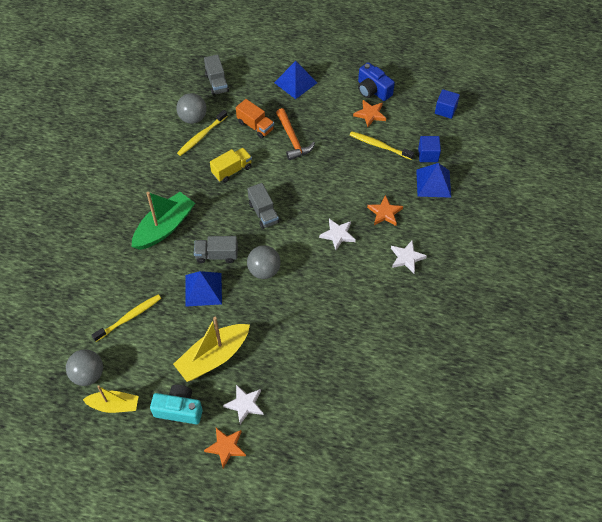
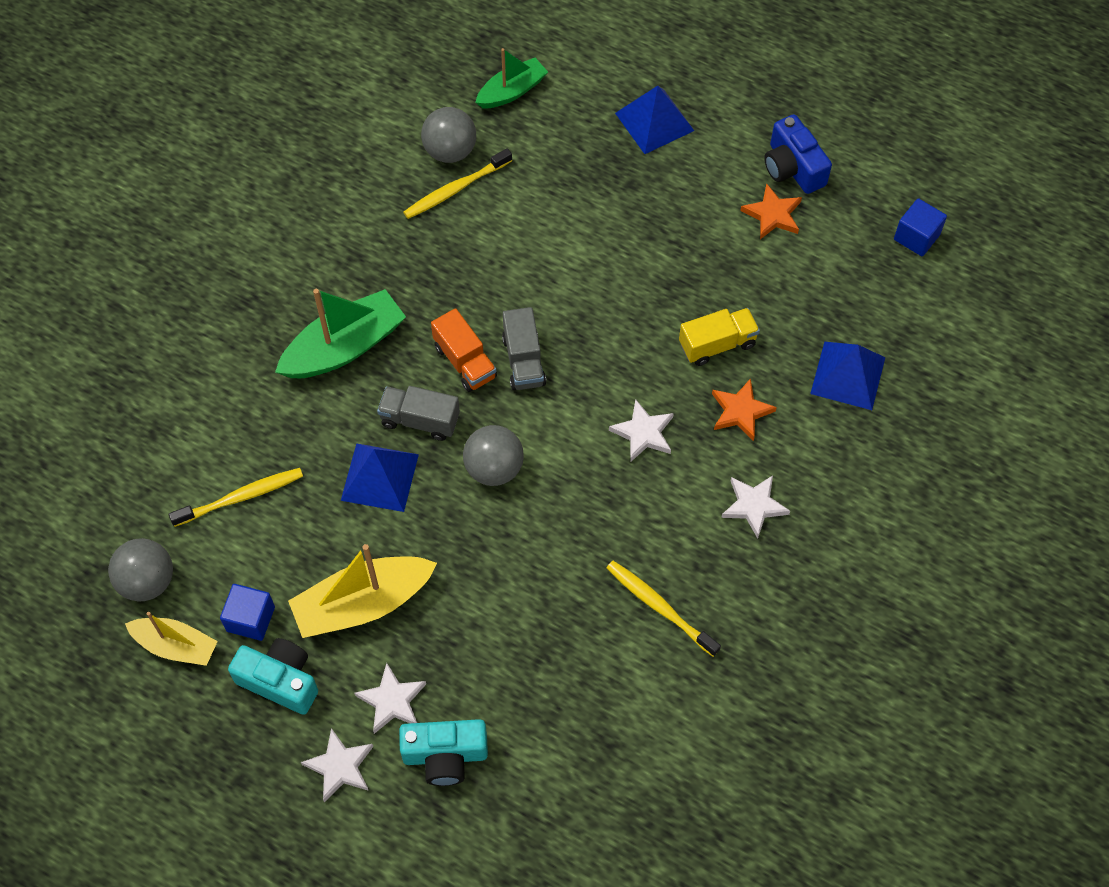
camera: 15 degrees right, 5 degrees up
grey truck [204,54,229,95] -> green boat [475,48,548,108]
orange star [204,428,246,468] -> white star [301,728,373,802]
yellow truck [210,148,252,183] -> yellow truck moved to [679,308,760,366]
orange truck [236,99,274,139] -> orange truck moved to [431,308,497,392]
orange hammer [276,108,315,161] -> none
yellow toothbrush [350,131,414,160] -> yellow toothbrush moved to [607,561,721,657]
blue cube [418,136,441,162] -> blue cube moved to [220,584,275,641]
none -> turquoise camera [399,719,488,786]

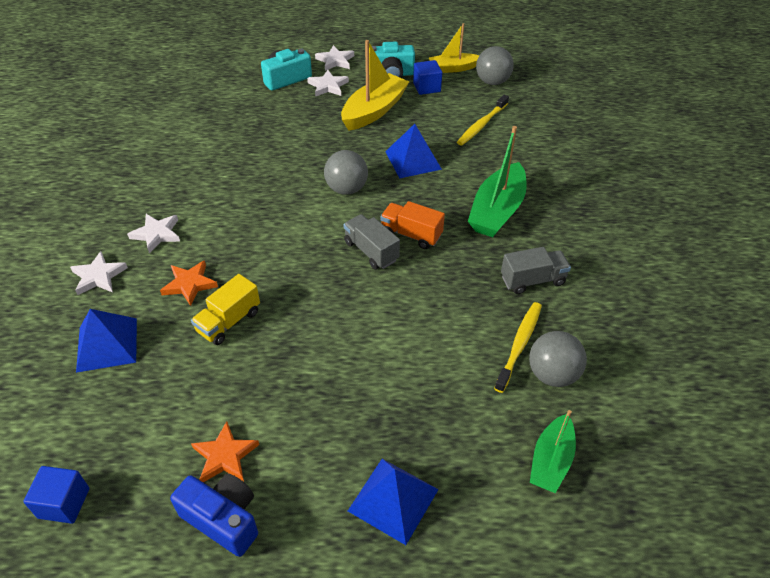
camera: 150 degrees right, 15 degrees down
grey truck [377,386,460,441] -> grey truck moved to [501,247,571,294]
yellow toothbrush [607,561,721,657] -> none
white star [609,399,674,462] -> white star moved to [70,251,128,295]

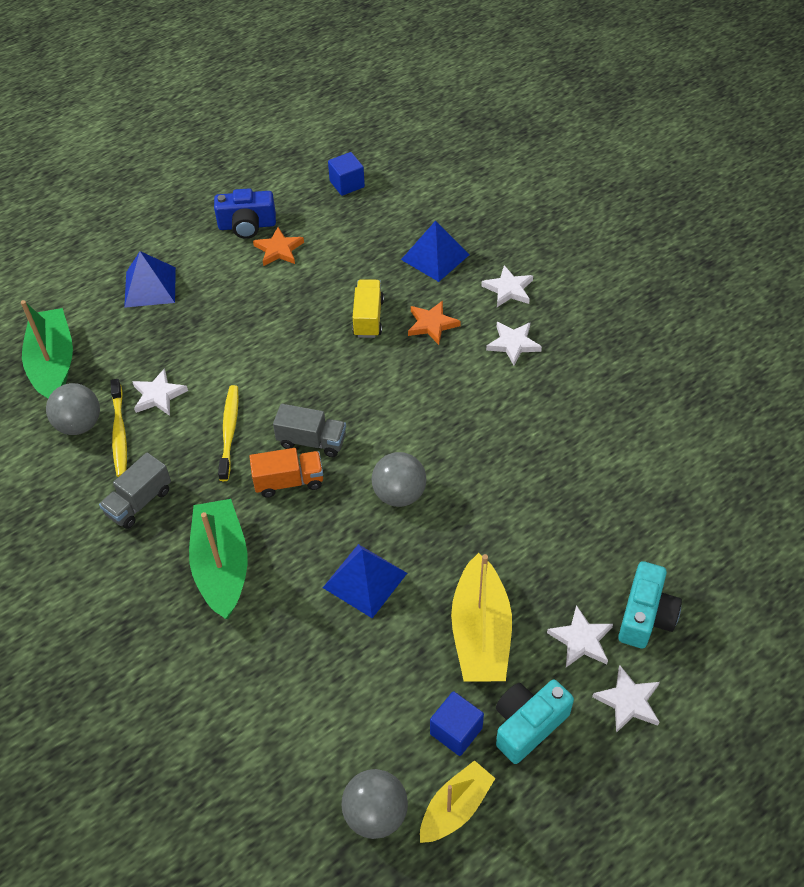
camera: 145 degrees right, 5 degrees up
yellow toothbrush [457,95,509,146] -> yellow toothbrush moved to [218,385,239,481]
green boat [530,410,576,493] -> green boat [21,300,73,398], size x1.59
none -> white star [132,368,188,416]

